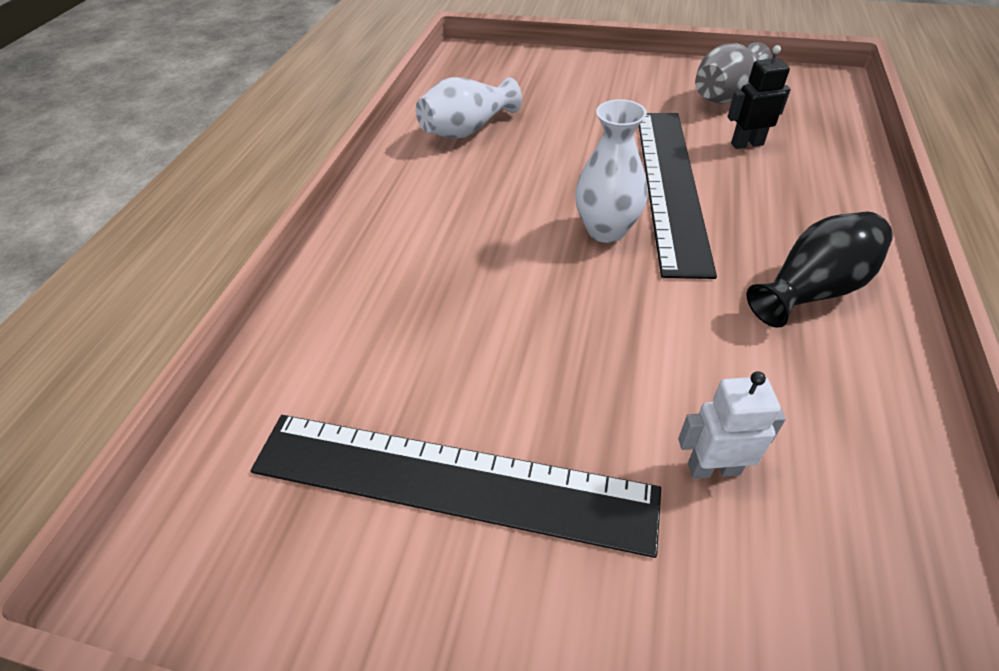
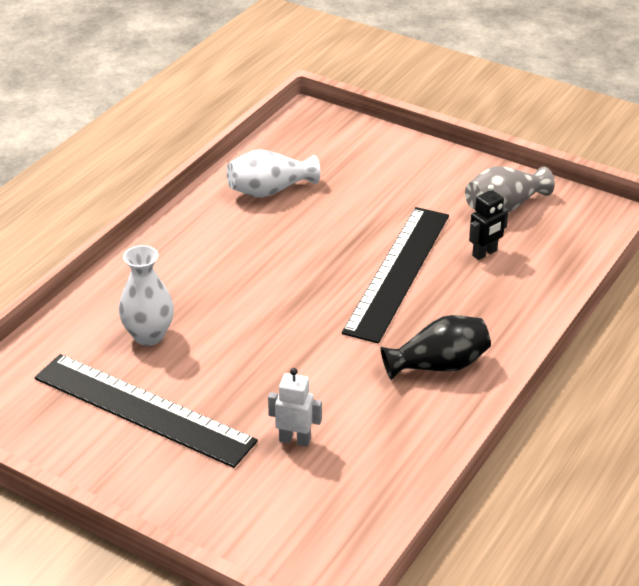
camera: 15 degrees right, 10 degrees down
white vase [575,99,648,243] -> white vase moved to [119,245,174,346]
black robot [727,45,791,149] -> black robot turned 135 degrees clockwise [469,185,509,260]

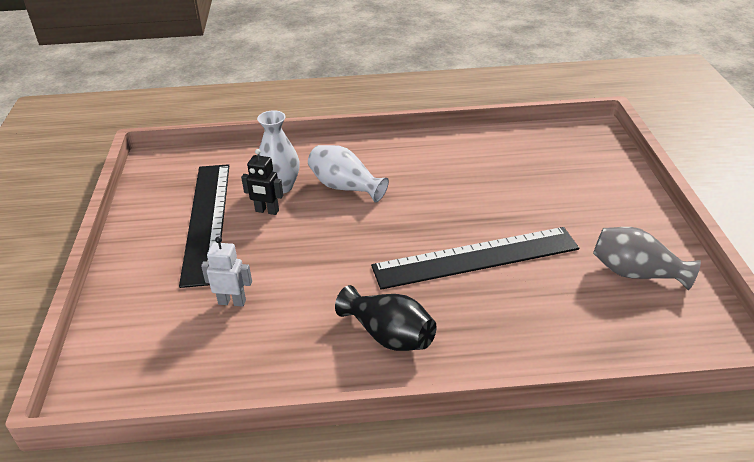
camera: 55 degrees right, 0 degrees up
white vase [227,149,320,197] -> white vase moved to [308,145,389,202]
white robot [268,368,322,447] -> white robot turned 60 degrees counterclockwise [201,236,252,307]
black robot [469,185,509,260] -> black robot moved to [241,149,283,215]

